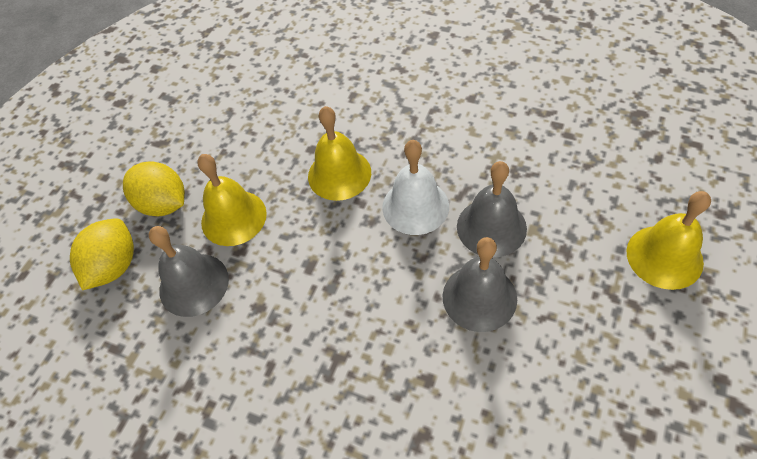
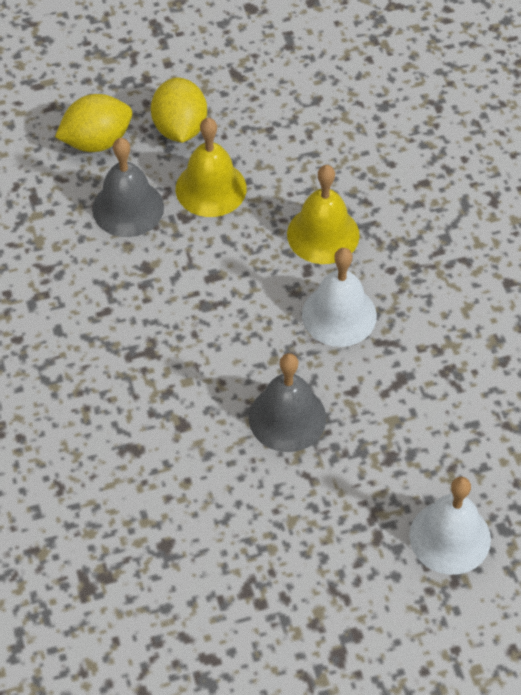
camera: 45 degrees right, 0 degrees up
grey bell [457,161,527,257] -> none
yellow bell [626,191,711,290] -> white bell [409,476,491,575]

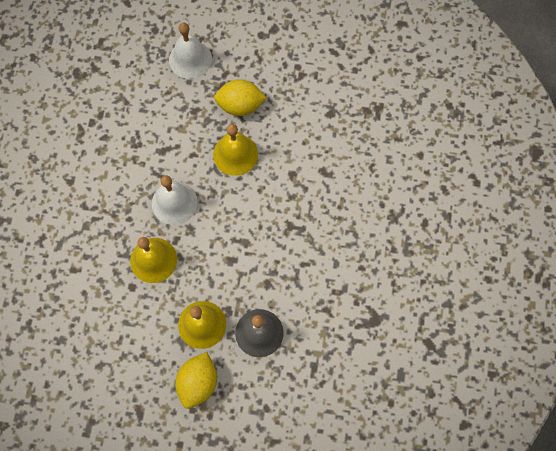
camera: 155 degrees left, 15 degrees up
yellow lemon [55,94,132,152] -> yellow lemon moved to [214,79,266,116]
grey bell [249,353,326,452] -> yellow bell [213,124,258,176]

